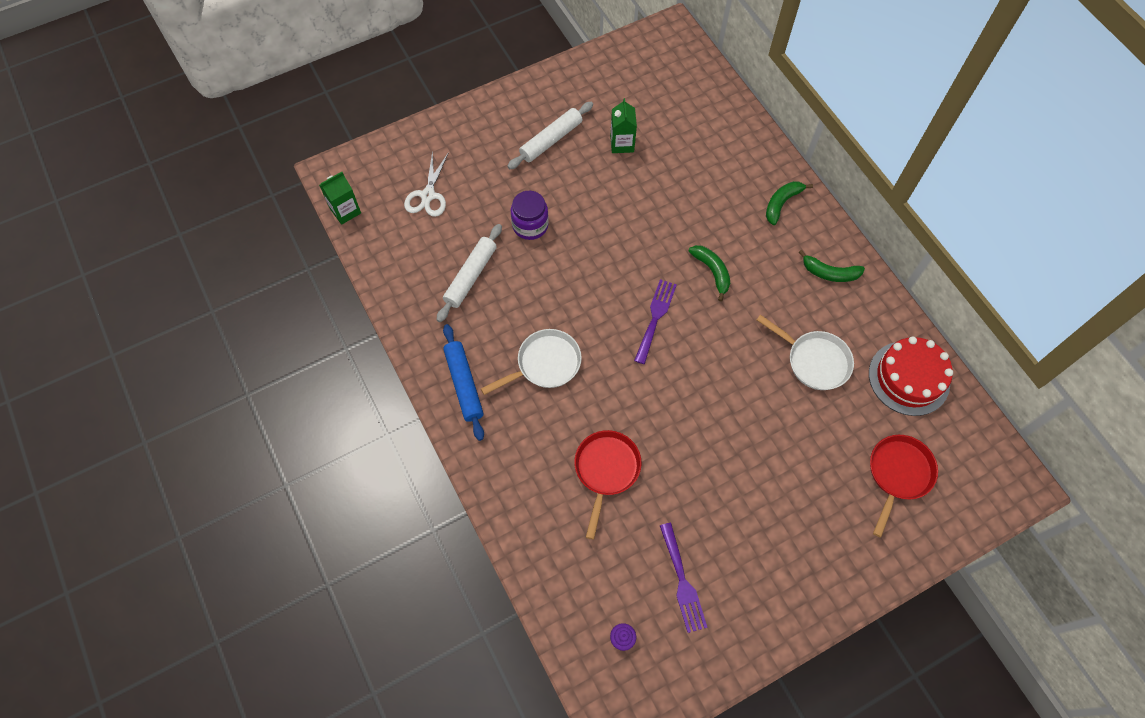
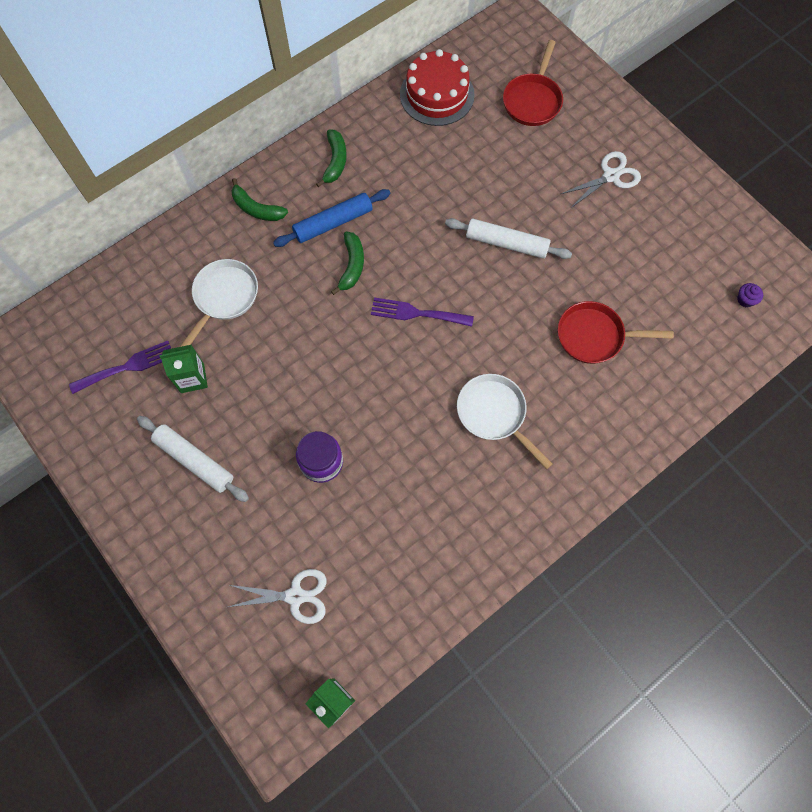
camera: 100 degrees left, 5 degrees up
white rolling pin [437,224,502,322] -> white rolling pin moved to [445,218,572,259]
blue rolling pin [443,324,484,441] -> blue rolling pin moved to [273,189,390,247]
purple fork [660,523,707,633] -> purple fork moved to [69,341,171,394]
green banana [689,245,730,302] -> green banana turned 135 degrees clockwise [331,232,364,295]
white pan [757,315,854,390] -> white pan moved to [180,259,258,347]
red pan [870,435,938,537] -> red pan turned 90 degrees counterclockwise [503,40,563,126]
none -> white scissors [561,151,641,208]

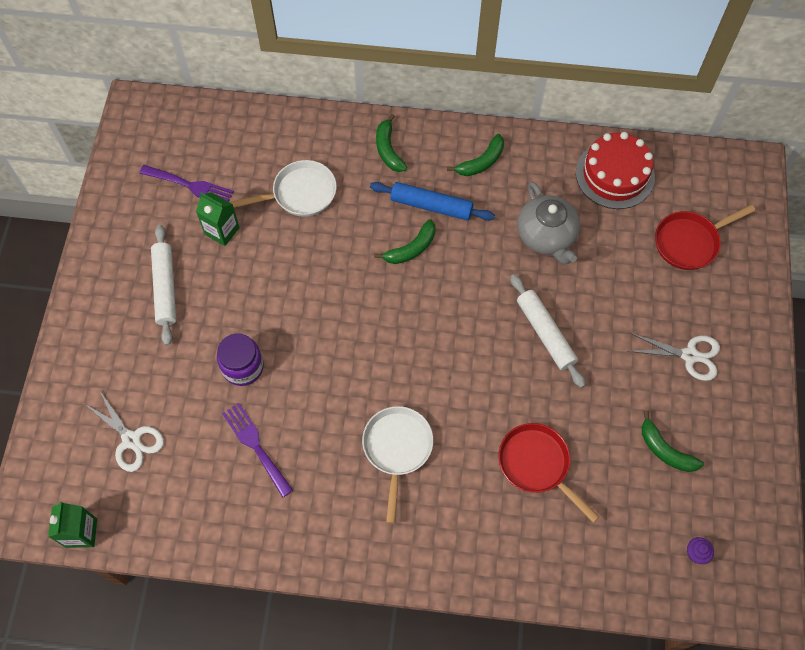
camera: 45 degrees right, 5 degrees down
purple fork [371,297,474,327] -> purple fork moved to [222,403,293,498]
none -> grey teapot [517,182,580,265]
none -> green banana [642,410,704,472]

